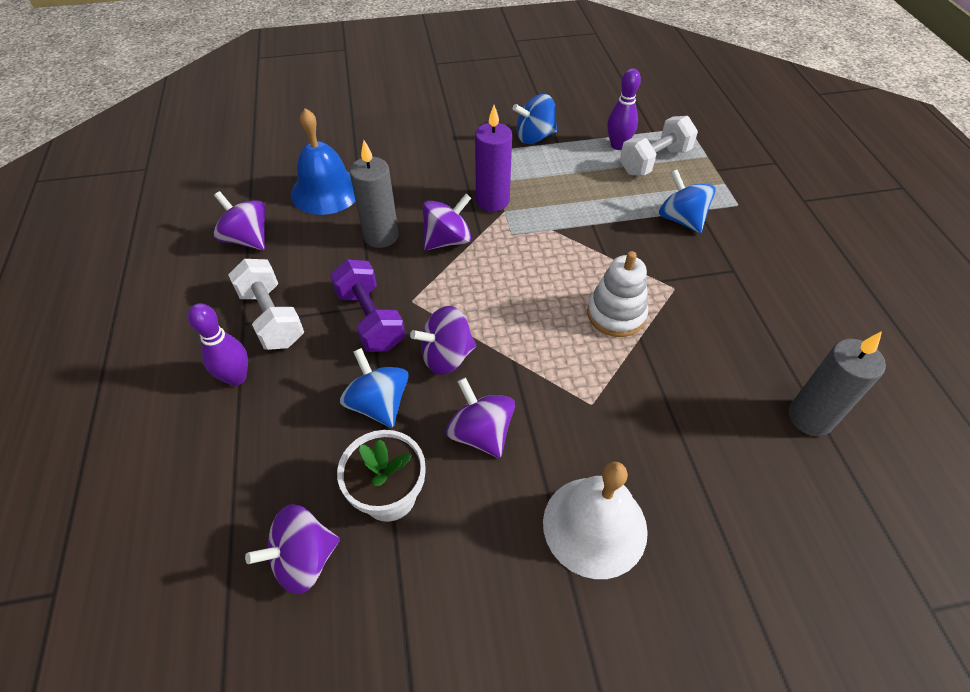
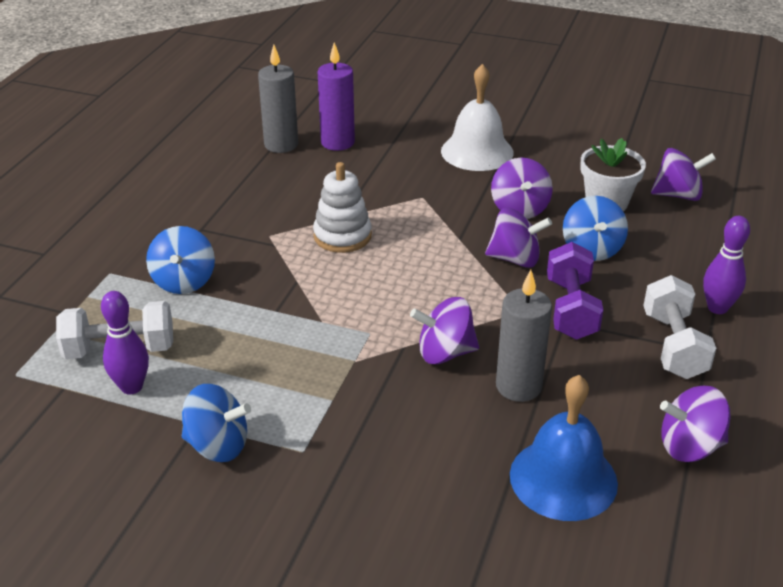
camera: 150 degrees left, 15 degrees down
purple spinning top [214,191,266,250] -> purple spinning top turned 105 degrees clockwise [660,386,731,462]
purple candle [475,105,512,212] -> purple candle moved to [317,42,355,151]

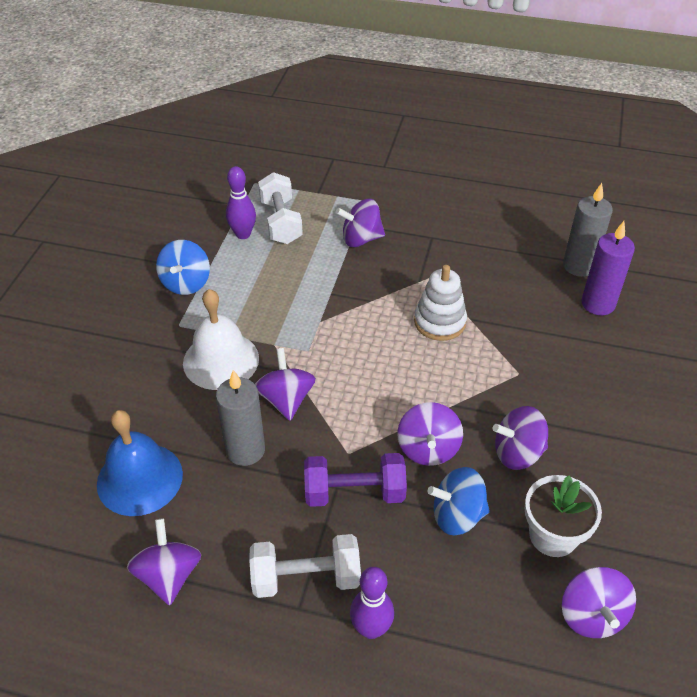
camera: 85 degrees right, 10 degrees up
blue spinning top [146,226,215,294] -> purple spinning top [336,199,385,247]
white bell [441,64,514,171] -> white bell moved to [183,289,259,390]

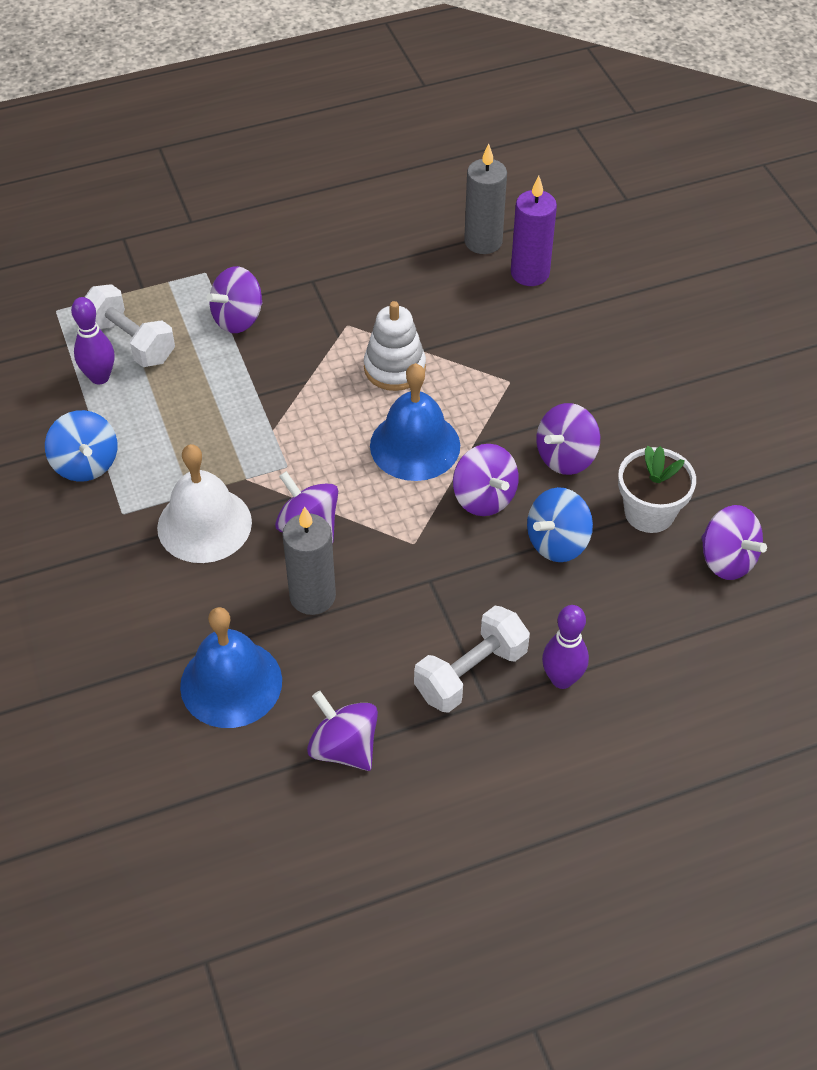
camera: 35 degrees left, 5 degrees up
purple dumbbell [304,453,407,507] -> none
none -> blue bell [370,363,460,481]

